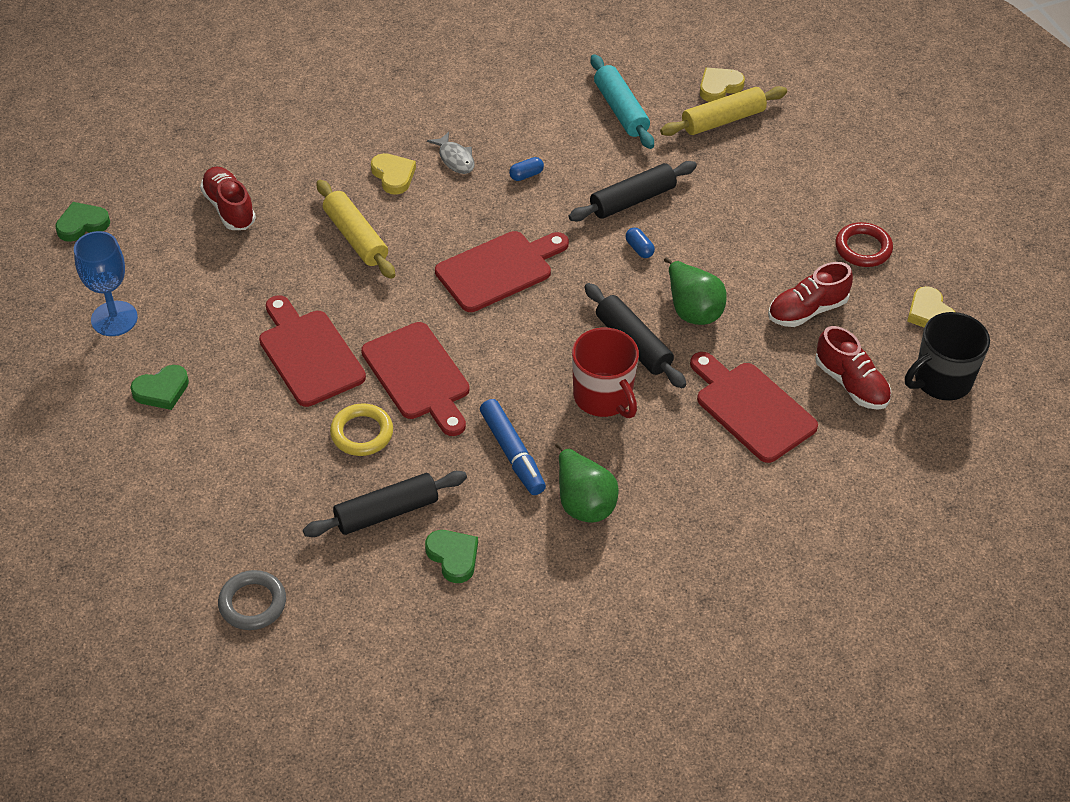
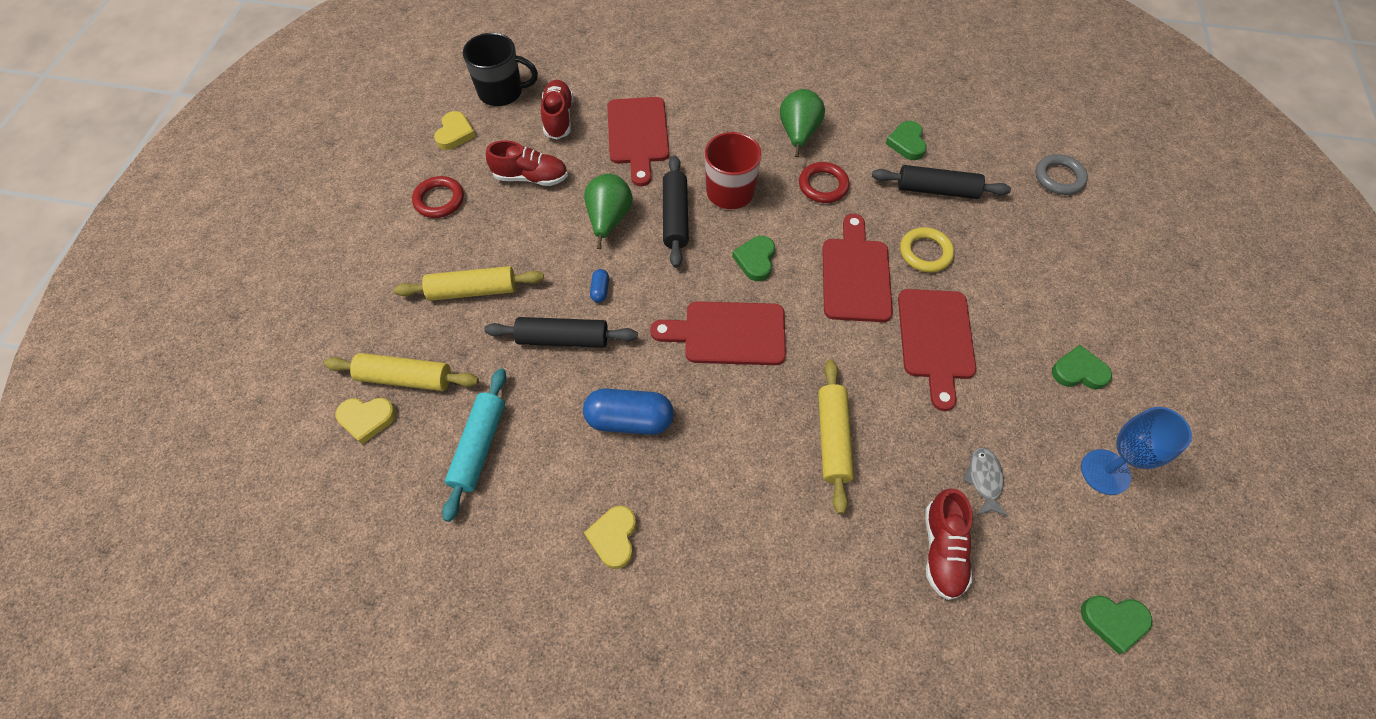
camera: 145 degrees left, 10 degrees up
yellow heart [371,153,416,195] -> yellow heart moved to [584,506,636,569]
grey fish [427,132,475,174] -> grey fish moved to [963,447,1008,516]
blue marker [480,399,546,495] -> red ring [799,162,850,203]
blue capsule [509,157,544,181] -> blue capsule [583,389,674,435], size x2.23
none -> yellow rolling pin [394,266,544,301]
none -> green heart [732,236,775,281]

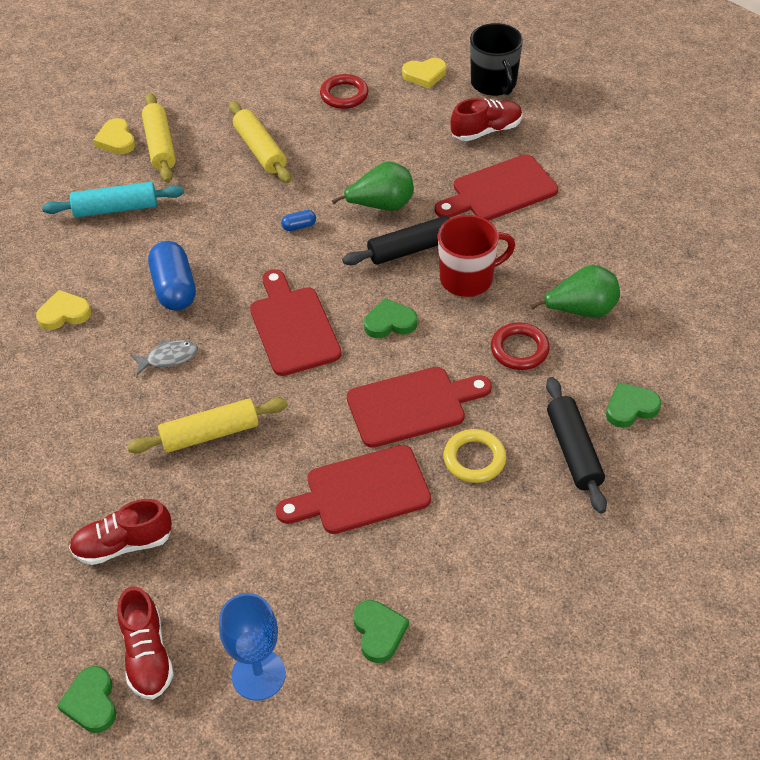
camera: 70 degrees right, 10 degrees down
black rolling pin [484,317,638,348] -> none
red shoe [486,140,568,186] -> red shoe moved to [117,586,174,700]
grey fish [963,447,1008,516] -> grey fish moved to [131,340,198,375]
grey ring [1035,154,1088,195] -> none

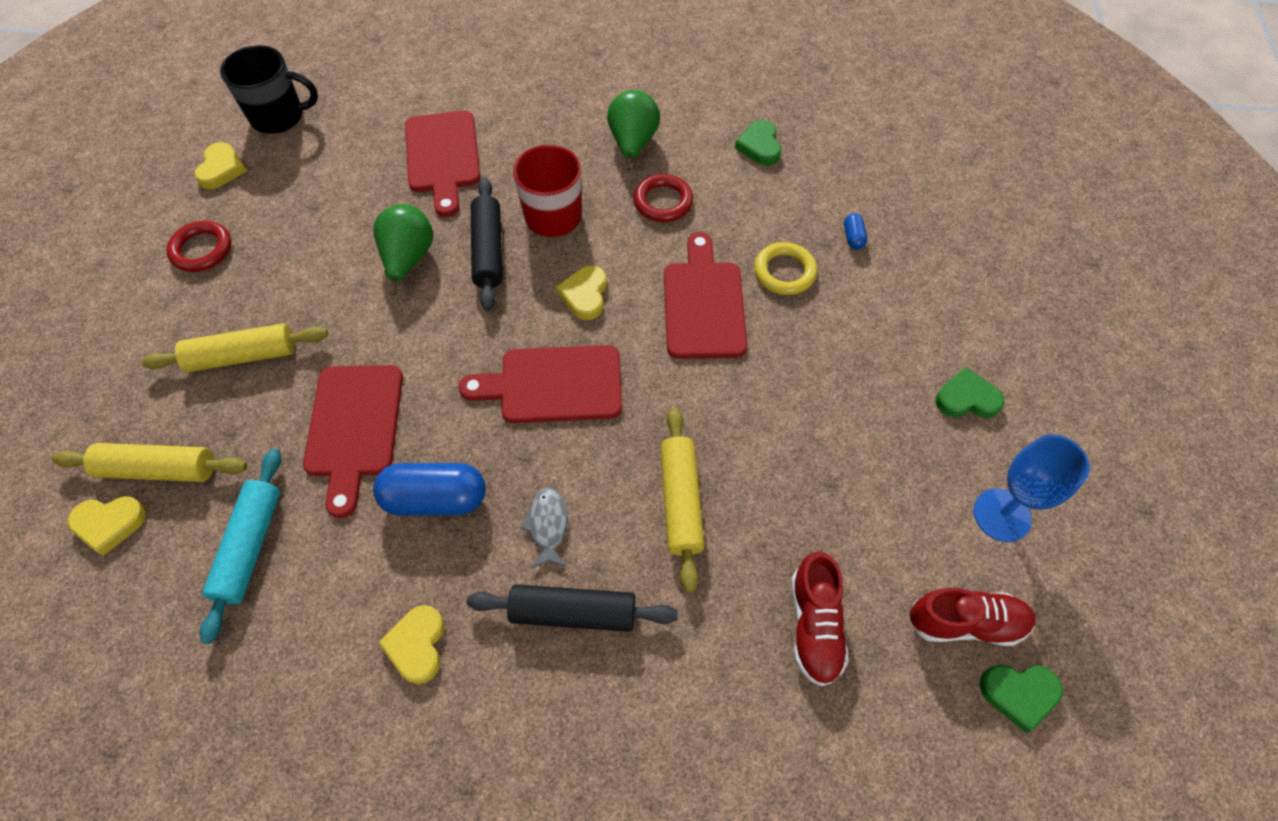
camera: 75 degrees left, 10 degrees up
red cutting board [276,445,431,534] -> red cutting board moved to [303,365,403,518]
blue capsule [281,210,316,231] -> blue capsule moved to [844,213,867,250]
green heart [364,298,417,338] -> yellow heart [556,265,607,320]
red shoe [450,98,523,141] -> none
black rolling pin [546,377,607,514] -> black rolling pin moved to [467,584,678,632]

